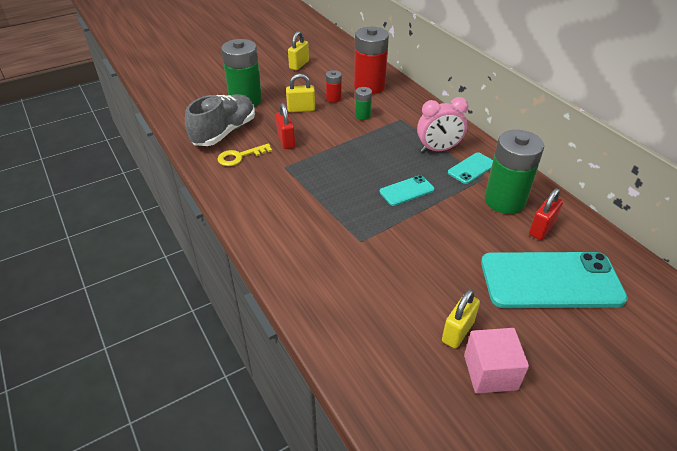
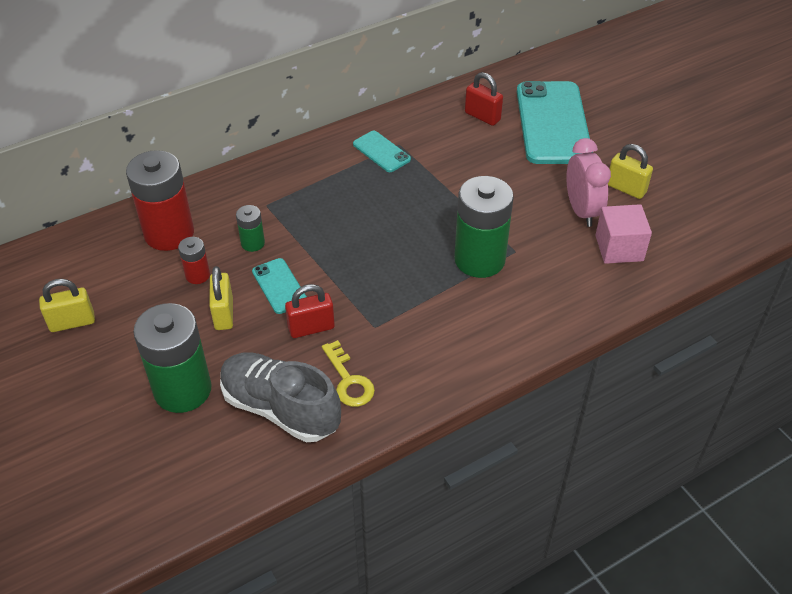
camera: 90 degrees left, 5 degrees up
yellow padlock [288,31,309,70] -> yellow padlock turned 45 degrees counterclockwise [39,279,95,332]
turquoise phone [379,175,434,206] -> turquoise phone moved to [252,258,307,314]
pink clock [417,97,468,152] -> pink clock moved to [566,138,611,227]
pink cube [464,328,529,393] -> pink cube moved to [595,204,652,264]
green battery [484,130,544,214] -> green battery moved to [454,176,514,278]

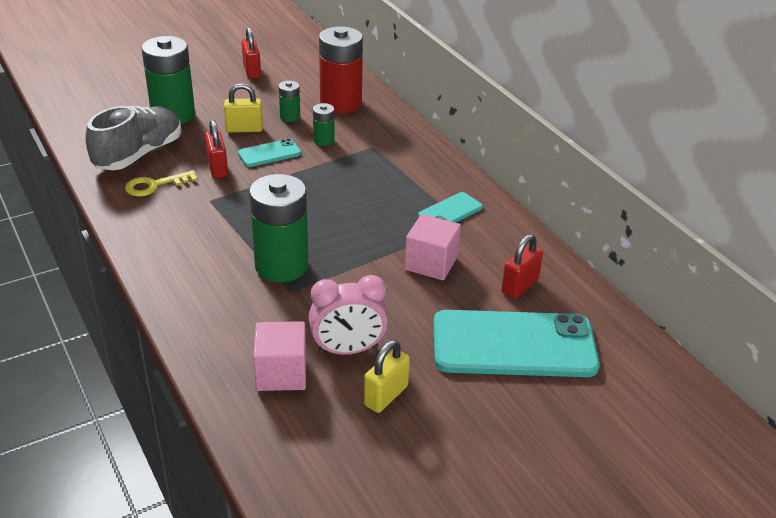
camera: 90 degrees right, 10 degrees down
yellow padlock [39,279,95,332] -> red padlock [242,27,261,79]
red battery [178,237,210,284] -> green battery [279,81,300,122]
none -> pink cube [404,214,461,281]

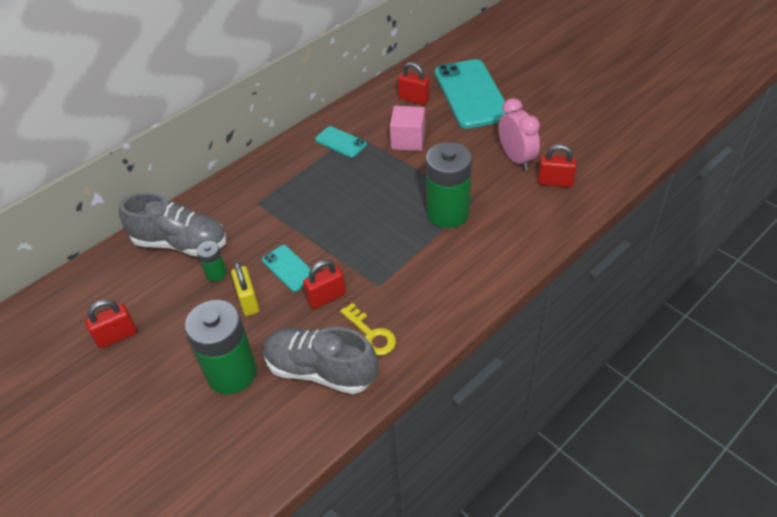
camera: 100 degrees left, 10 degrees up
pink cube [253,321,306,391] -> red padlock [538,144,577,187]
green battery [313,103,335,146] -> none
red battery [319,26,363,114] -> grey shoe [119,193,227,256]
yellow padlock [364,340,410,413] -> none

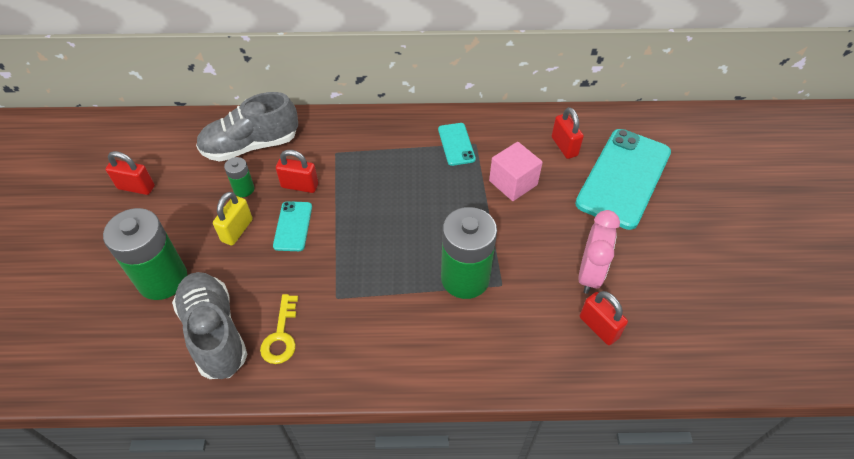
camera: 40 degrees right, 5 degrees up
grey shoe [119,193,227,256] -> grey shoe turned 105 degrees clockwise [196,92,298,162]
red padlock [303,260,346,309] -> red padlock moved to [276,150,318,193]

